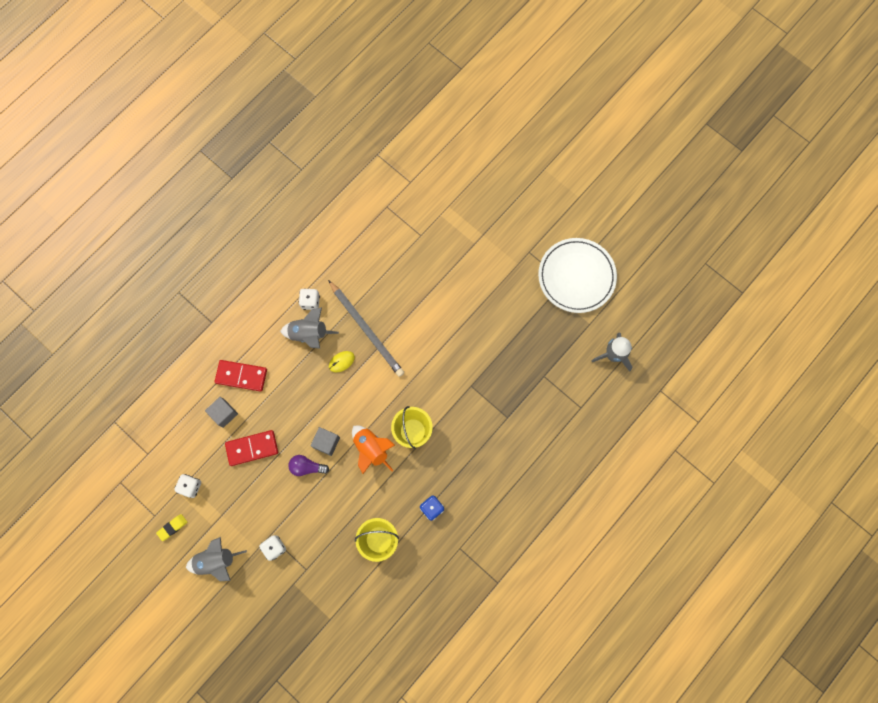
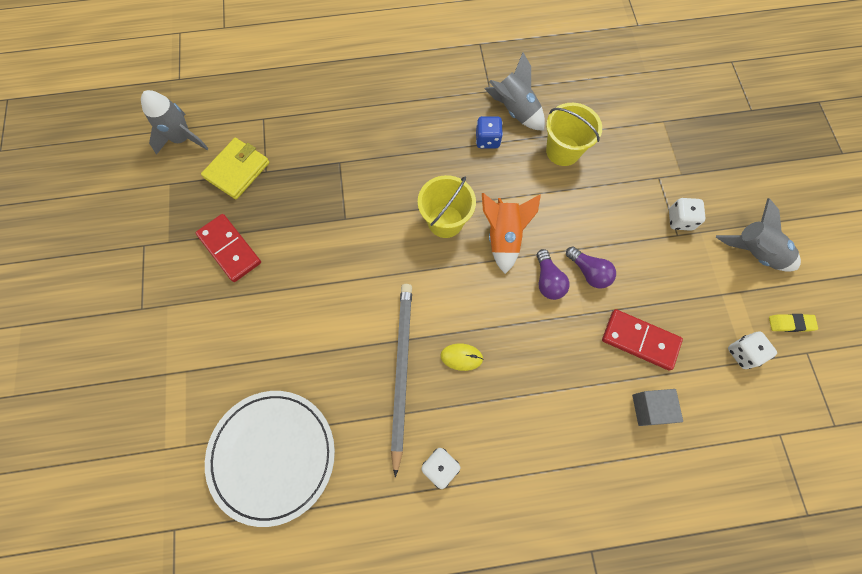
camera: 140 degrees left, 5 degrees down
red domino [215,360,267,392] -> red domino moved to [196,214,261,282]
grey rocket [280,307,339,349] -> grey rocket moved to [485,52,545,131]
grey cube [310,427,340,456] -> purple light bulb [537,249,570,300]
white plate [538,238,617,313] -> white plate moved to [205,391,335,527]
none -> yellow wallet [201,138,270,199]

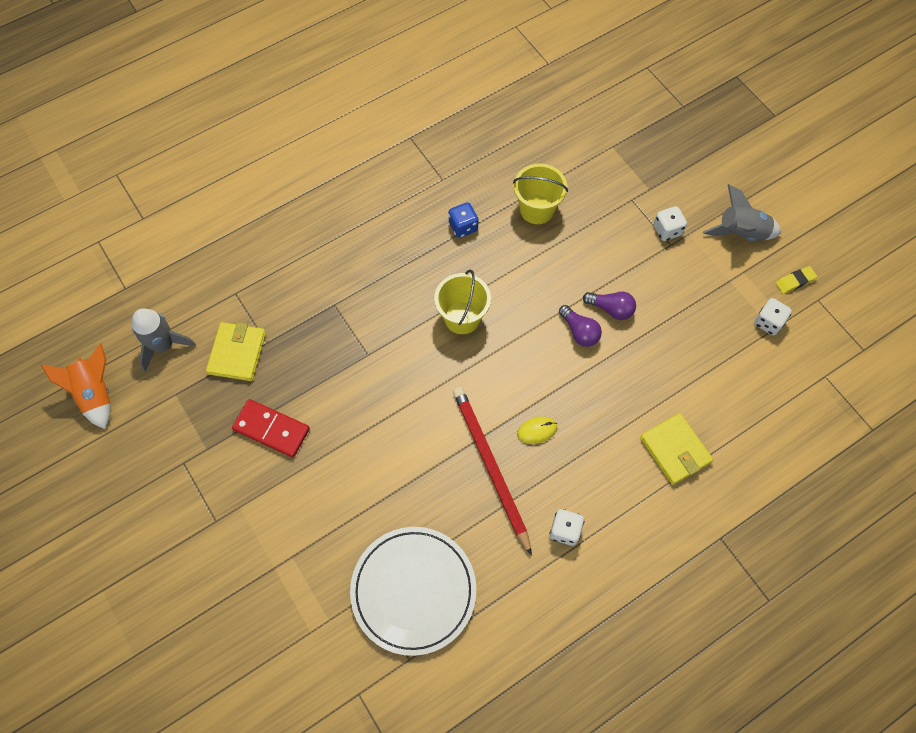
camera: 25 degrees left, 5 degrees down
grey pencil [391,284,412,477] -> red pencil [453,387,532,556]
orange rocket [482,193,541,274] -> orange rocket moved to [41,343,110,429]
grey rocket [485,52,545,131] -> none
red domino [602,309,683,371] -> none
grey cube [632,389,683,426] -> none
none -> yellow wallet [640,413,713,485]

